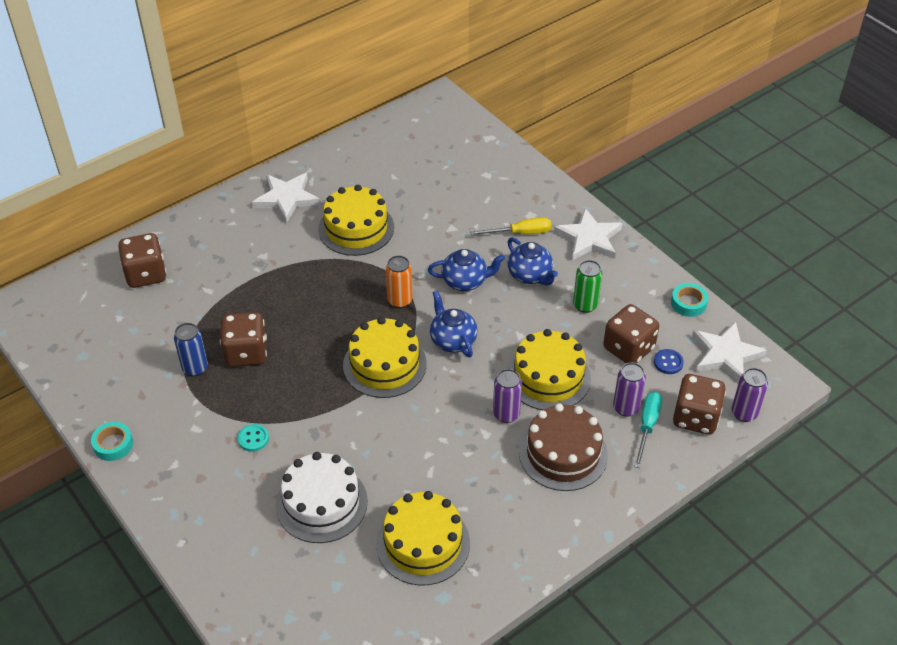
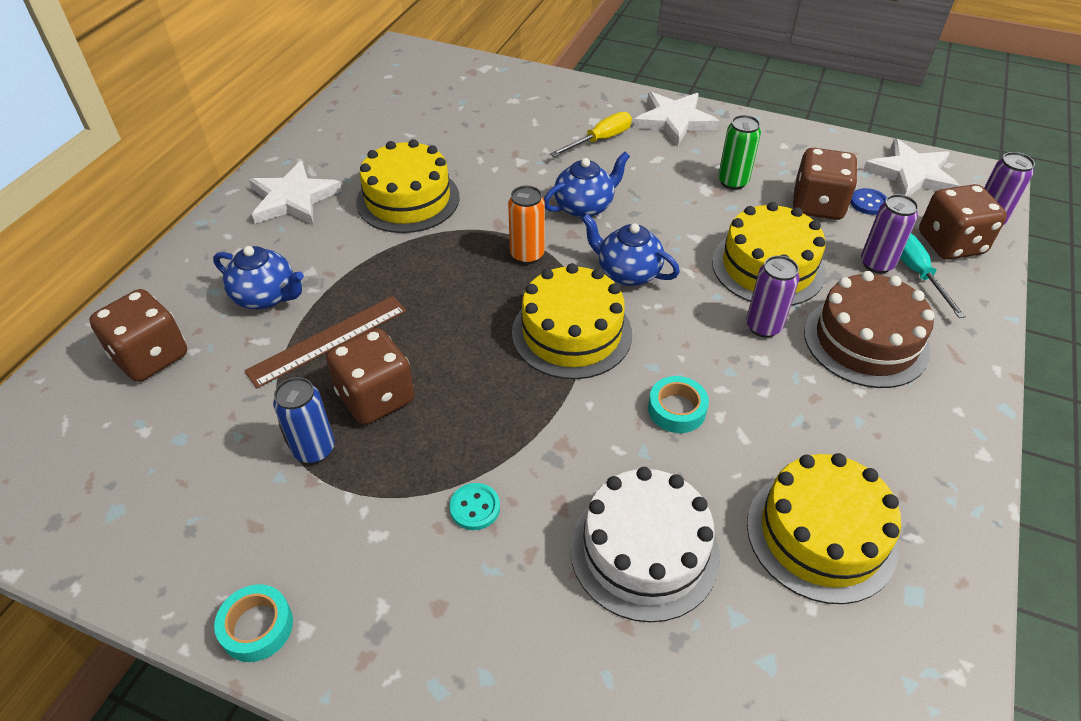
camera: 30 degrees left, 0 degrees up
blue teapot [507,237,558,285] -> blue teapot moved to [213,246,304,309]
turquoise tape [671,283,708,317] -> turquoise tape moved to [648,376,709,433]
none -> brown ruler [245,296,406,388]

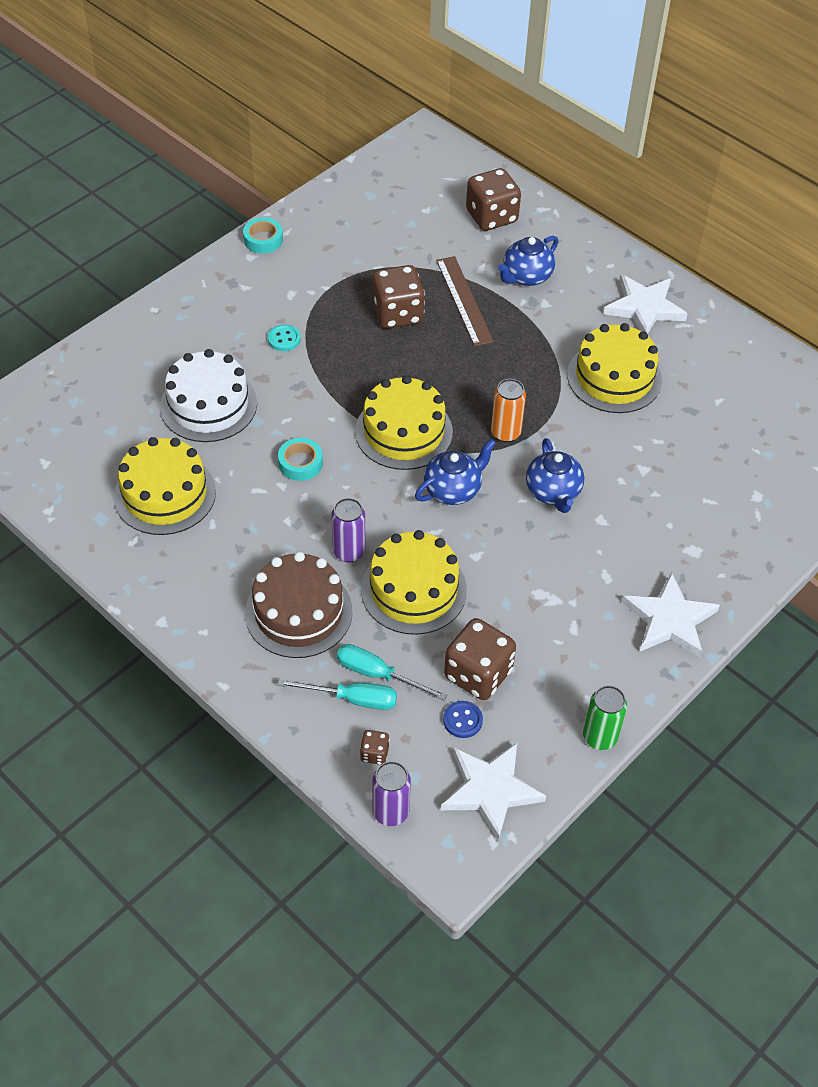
camera: 110 degrees right, 5 degrees up
blue can [273,377,335,464] -> none
yellow screwdriver [550,112,632,157] -> none
green can [718,115,761,190] -> green can moved to [583,685,627,750]
purple can [861,194,918,273] -> turquoise screwdriver [337,644,447,700]
brown dice [919,184,1007,260] -> brown dice [360,730,390,765], size x0.46

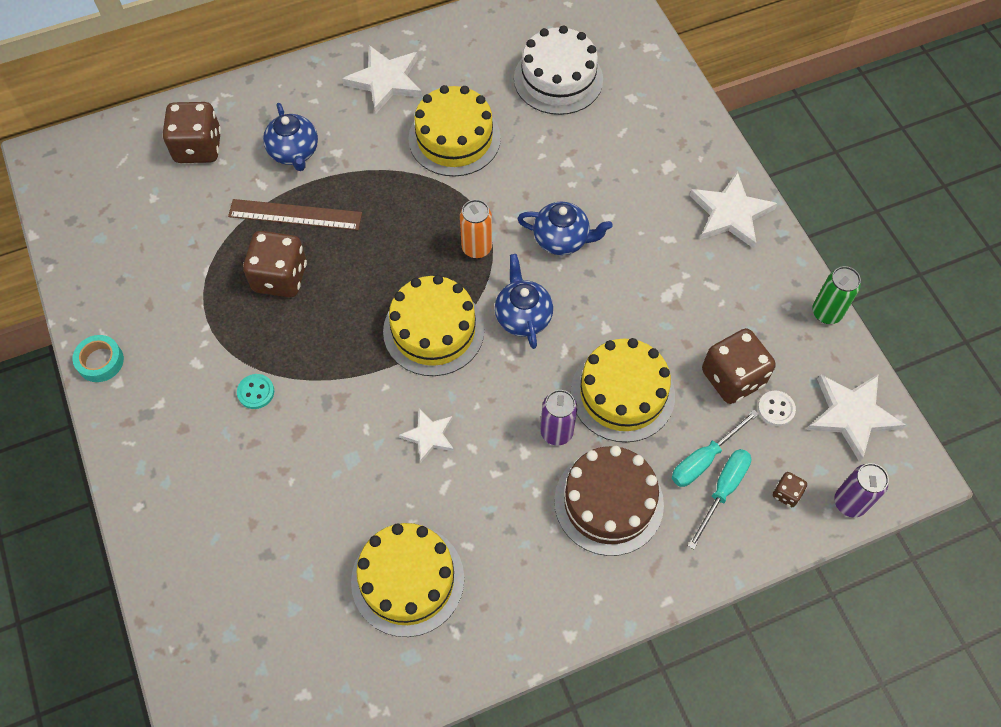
camera: 65 degrees left, 10 degrees up
white cake [160,349,257,442] -> white cake moved to [514,26,603,115]
turquoise tape [278,438,323,481] -> white star [399,408,454,462]
blue button [443,701,483,738] -> white button [758,391,796,426]

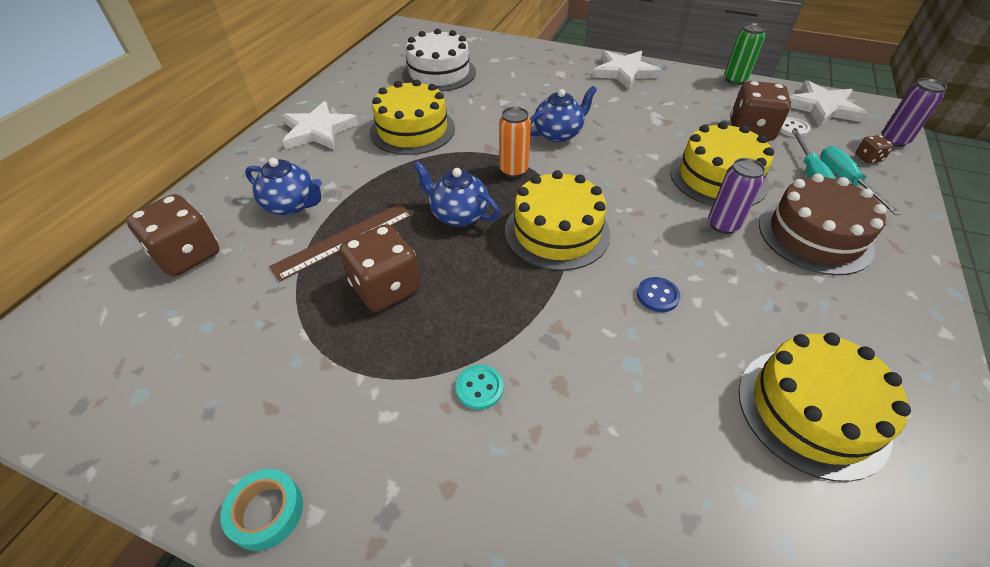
camera: 45 degrees left, 15 degrees down
white star [399,408,454,462] -> blue button [637,277,680,312]
blue teapot [495,254,553,349] -> blue teapot moved to [413,161,500,227]

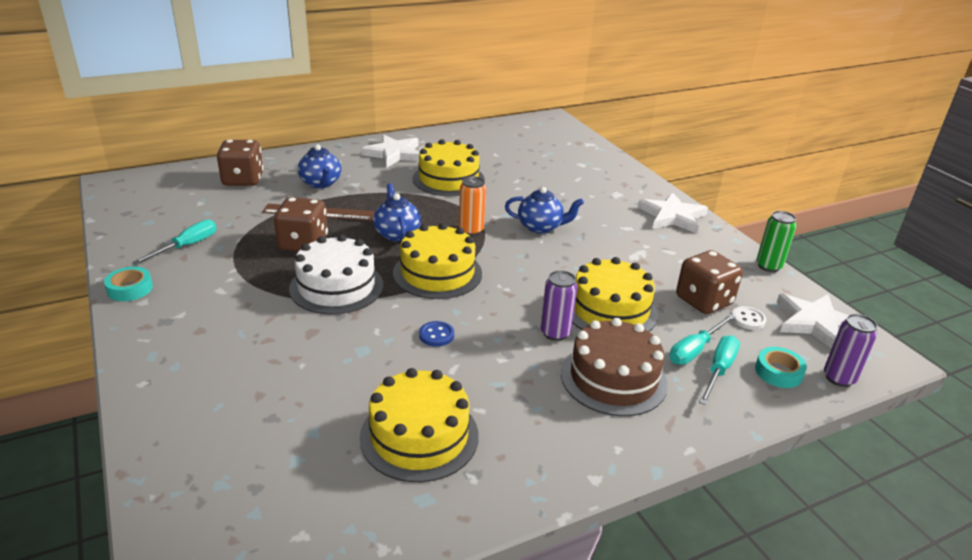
camera: 40 degrees right, 15 degrees down
white cake [402,28,476,92] -> white cake moved to [289,234,383,315]
turquoise button [456,364,503,410] -> none
brown dice [856,135,894,164] -> turquoise tape [755,347,807,388]
none -> turquoise screwdriver [132,219,217,265]

